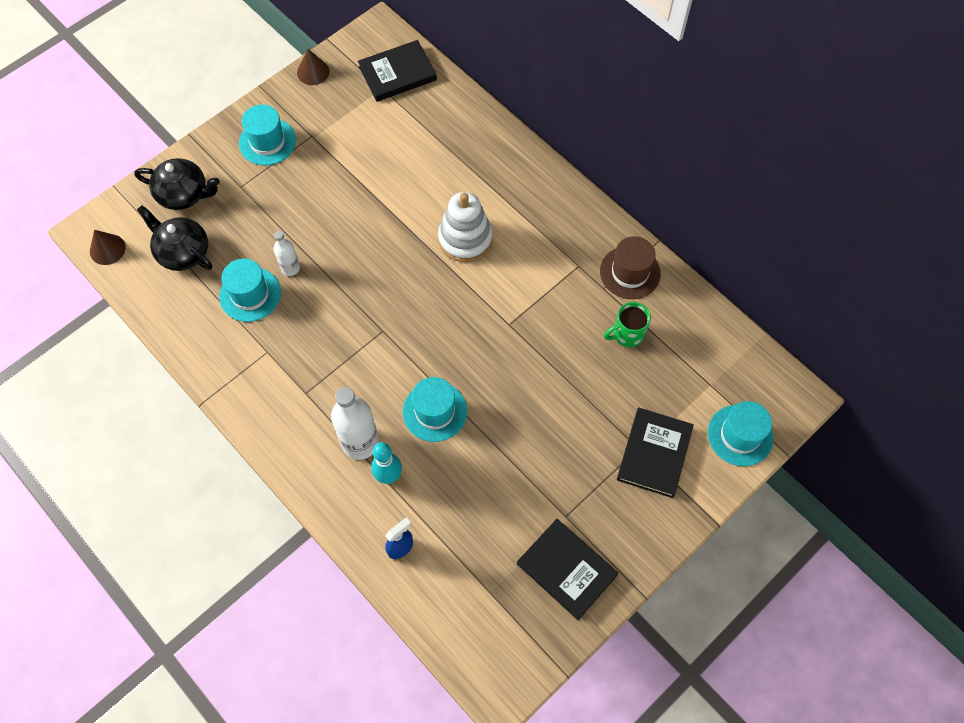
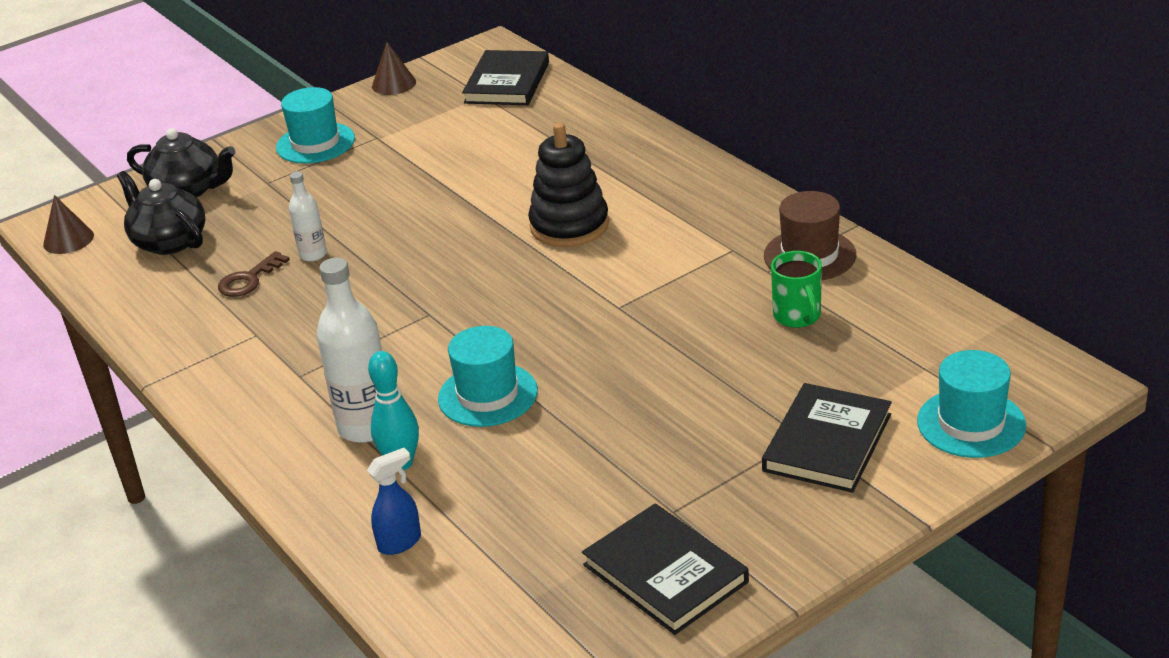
camera: 10 degrees right, 30 degrees down
turquoise hat [219,259,281,322] -> brown key [218,251,290,297]
black book [358,40,437,102] -> black book turned 60 degrees counterclockwise [462,50,549,105]
white stacking toy [438,192,493,262] -> black stacking toy [528,123,609,247]
green mug [604,302,651,347] -> green mug turned 90 degrees counterclockwise [771,251,822,328]

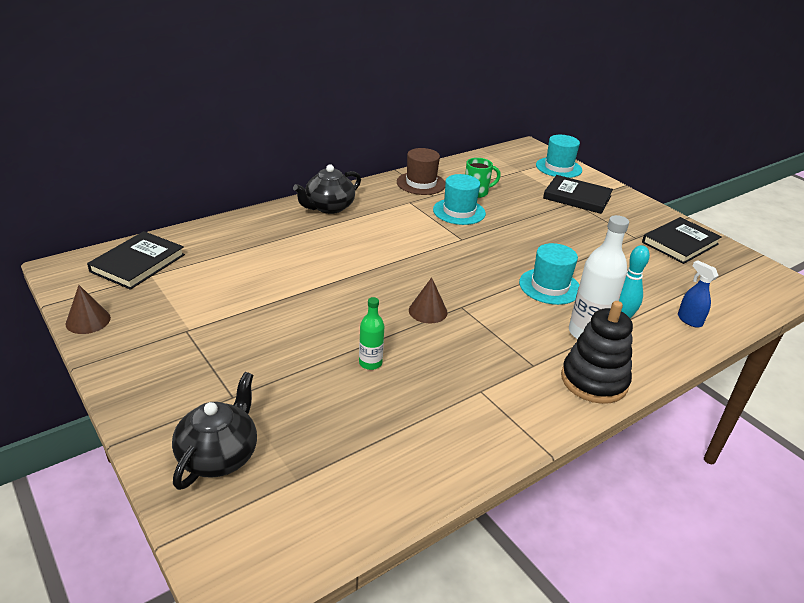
camera: 95 degrees left, 0 degrees up
brown cone [43,195,94,254] -> brown cone moved to [409,277,448,324]
black teapot [117,171,205,255] -> black teapot moved to [293,164,361,214]
brown key [218,251,290,297] -> none
turquoise hat [276,87,355,164] -> turquoise hat moved to [433,174,486,225]
white bottle [289,172,327,262] -> green bottle [359,297,385,370]
black book [462,50,549,105] -> black book turned 75 degrees counterclockwise [87,231,185,290]
black stacking toy [528,123,609,247] -> black stacking toy moved to [561,301,633,404]

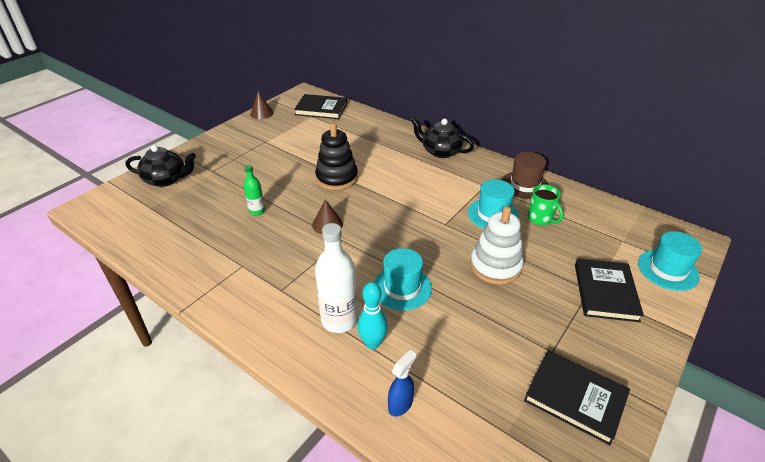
camera: 75 degrees right, 5 degrees up
black stacking toy [561,301,633,404] -> black stacking toy moved to [315,123,358,190]
none -> white stacking toy [470,206,524,285]

